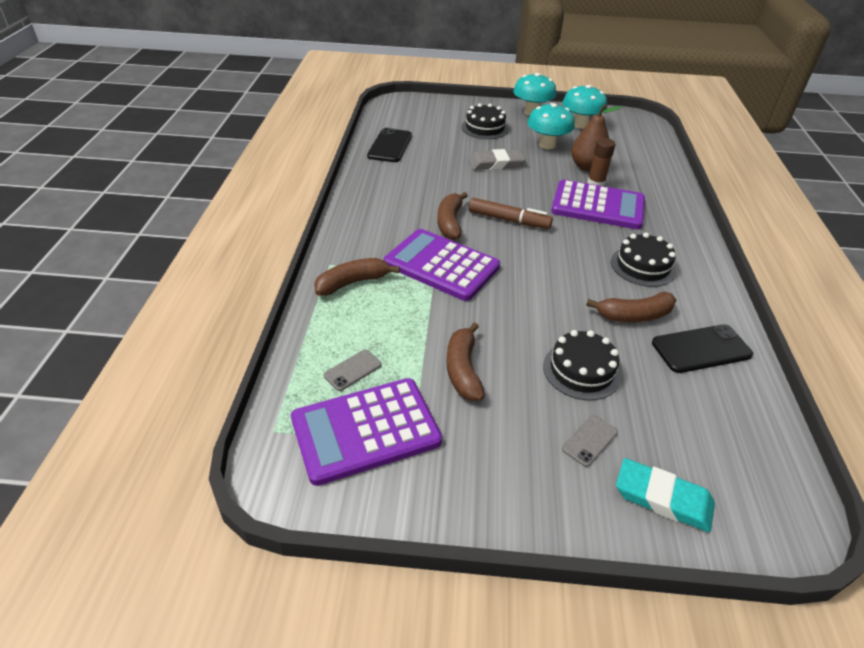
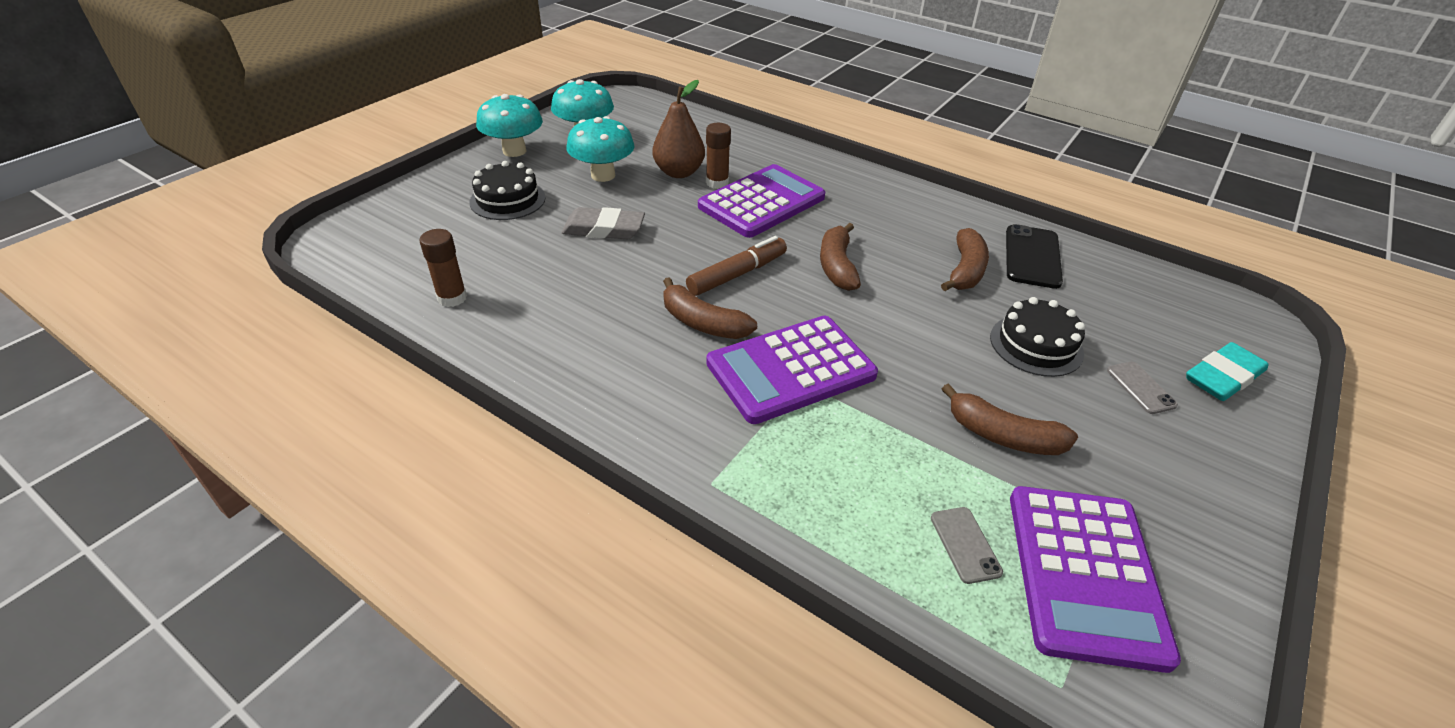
camera: 60 degrees left, 0 degrees up
brown banana [314,258,400,296] -> brown banana moved to [820,223,861,291]
black phone [367,128,412,162] -> brown glue stick [420,229,467,307]
grey eraser [469,149,526,170] -> grey eraser turned 75 degrees clockwise [561,207,645,239]
black cake [611,233,676,287] -> none

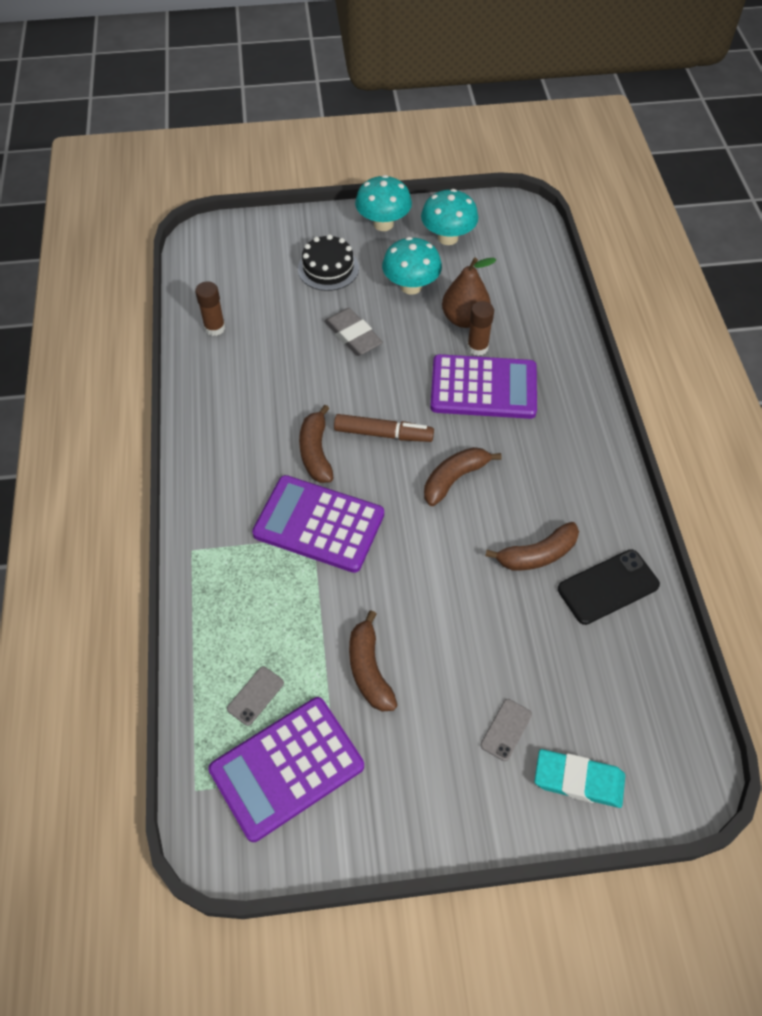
camera: 50 degrees right, 15 degrees up
black cake [990,297,1085,377] -> none

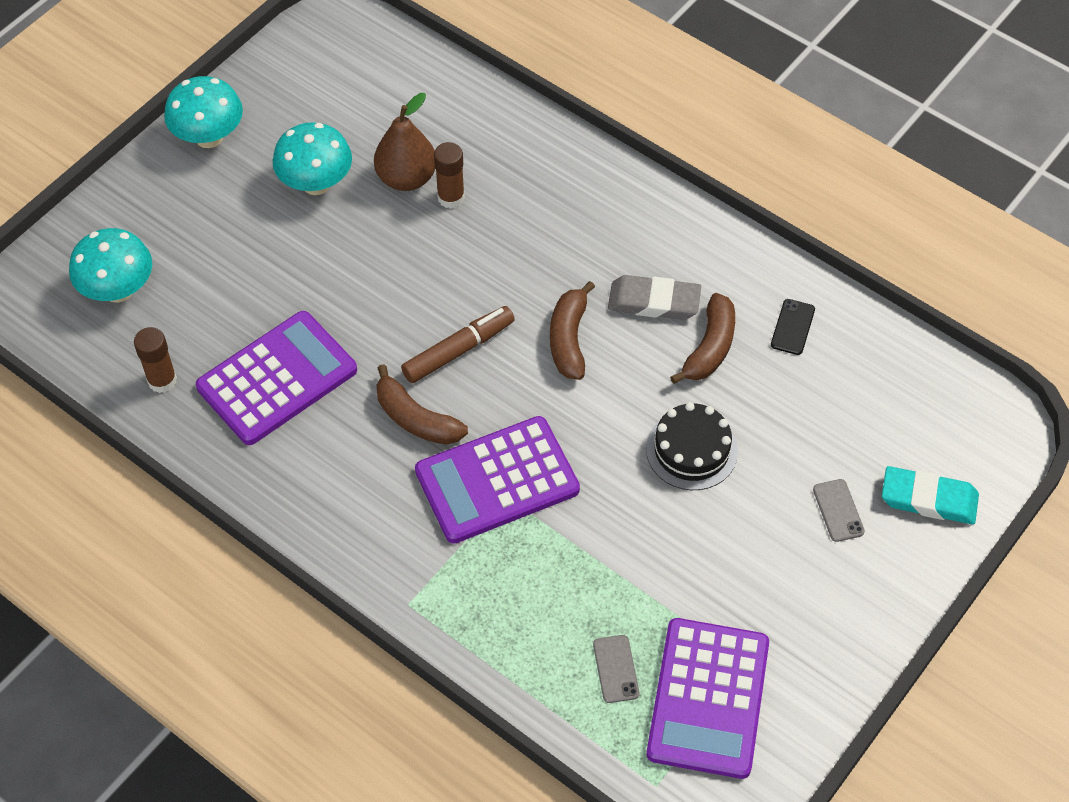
camera: 45 degrees left, 0 degrees up
black cake [298,234,359,291] -> black cake moved to [646,402,738,490]
grey eraser [324,308,383,356] -> grey eraser moved to [608,275,701,320]
brown banana [349,610,397,712] -> none
turquoise mushroom [421,189,478,245] -> turquoise mushroom moved to [69,228,152,303]
purple calculator [430,354,537,419] -> purple calculator moved to [196,311,357,445]
turquoise eraser [534,749,625,808] -> turquoise eraser turned 45 degrees clockwise [882,466,979,524]
black phone [558,549,660,625] -> black phone [771,299,815,355], size x0.57

